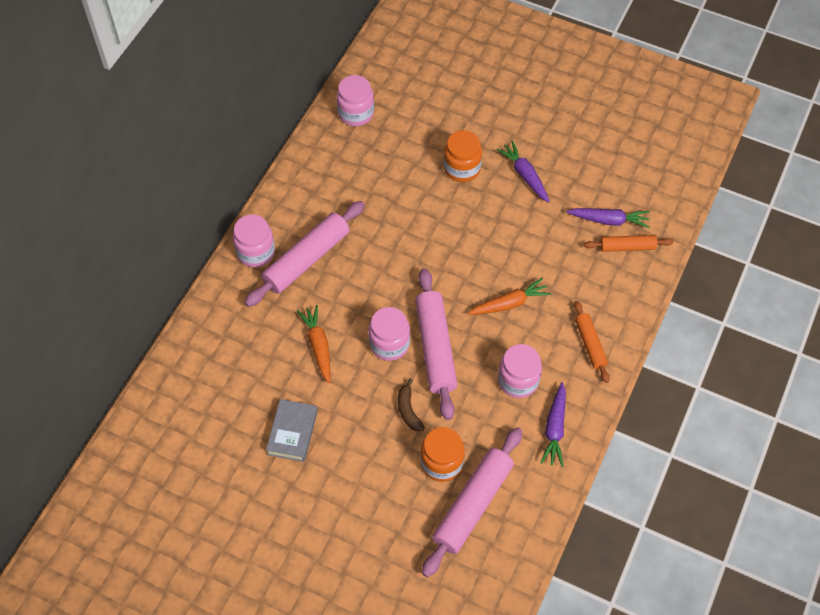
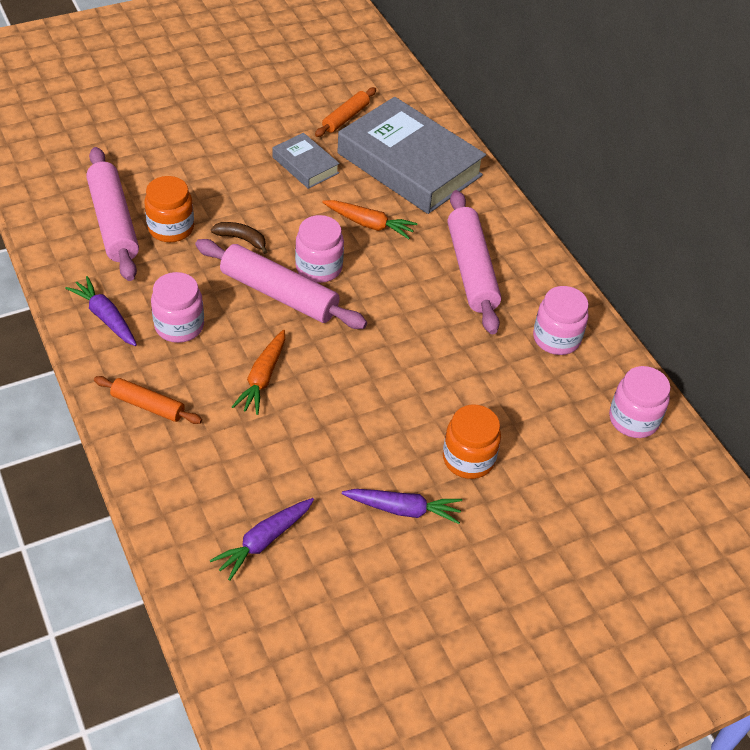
camera: 125 degrees right, 10 degrees down
pink jar [233,214,275,267] -> pink jar moved to [533,286,589,355]
orange rolling pin [584,235,673,252] -> orange rolling pin moved to [315,87,376,137]
none -> grey book [338,97,486,214]

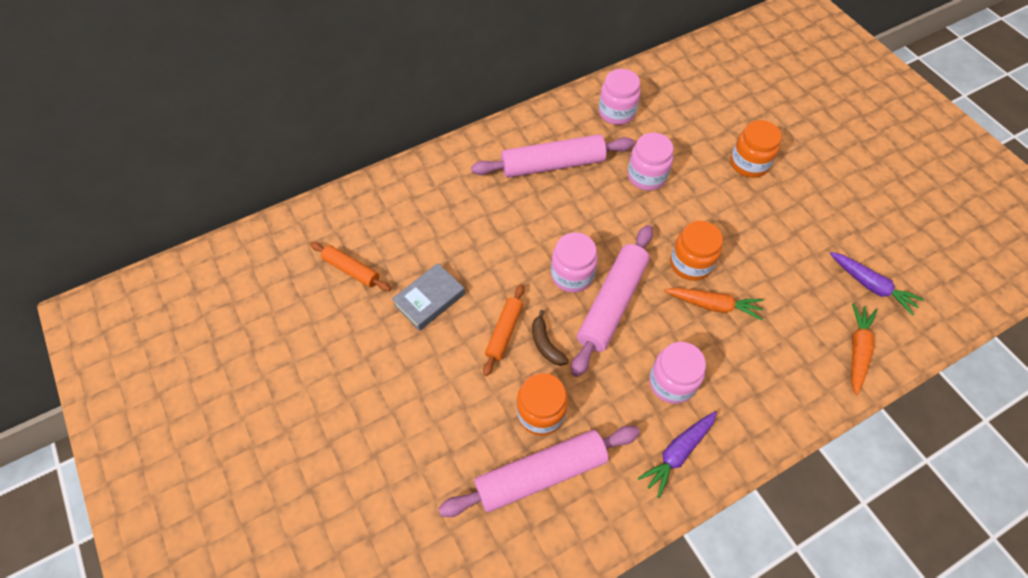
camera: 90 degrees left, 10 degrees up
orange rolling pin [94,376,202,424] -> orange rolling pin moved to [483,284,524,376]
brown banana [211,222,268,254] -> brown banana turned 45 degrees counterclockwise [532,310,569,366]
orange carrot [322,200,418,239] -> orange carrot moved to [852,303,877,395]
grey book [338,97,486,214] -> none
purple carrot [342,489,462,524] -> none
pink jar [609,366,670,438] -> pink jar moved to [627,133,673,191]
none -> orange jar [670,221,723,281]

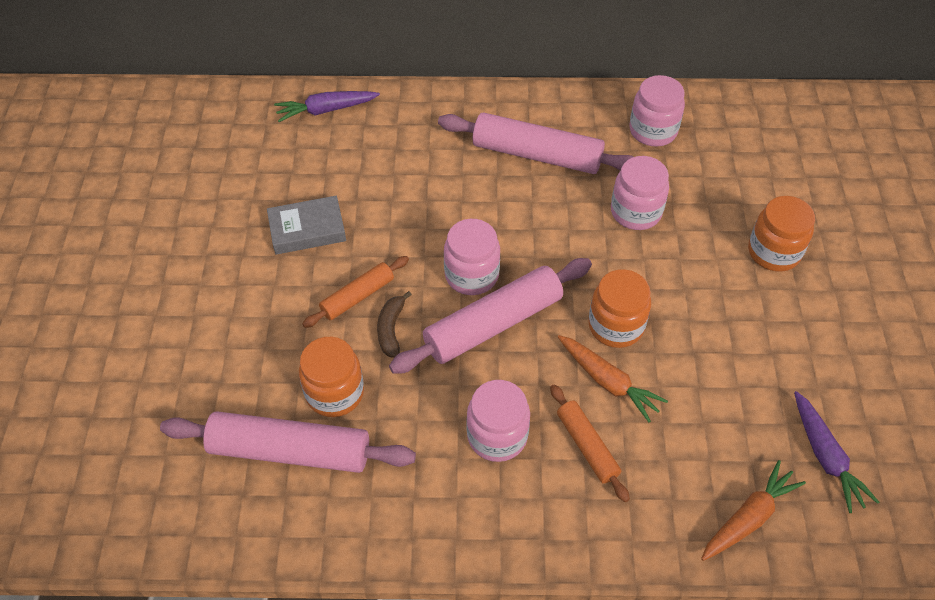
camera: 30 degrees right, 5 degrees down
orange rolling pin [310,242,391,291] -> orange rolling pin moved to [550,384,630,502]
purple carrot [638,411,717,498] -> purple carrot moved to [274,91,380,122]

